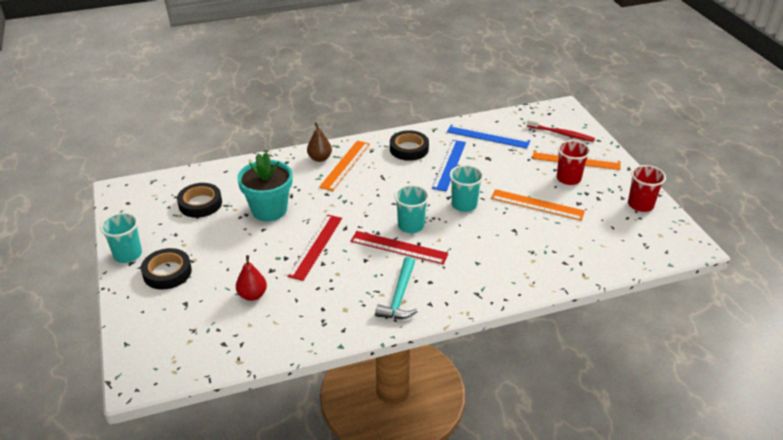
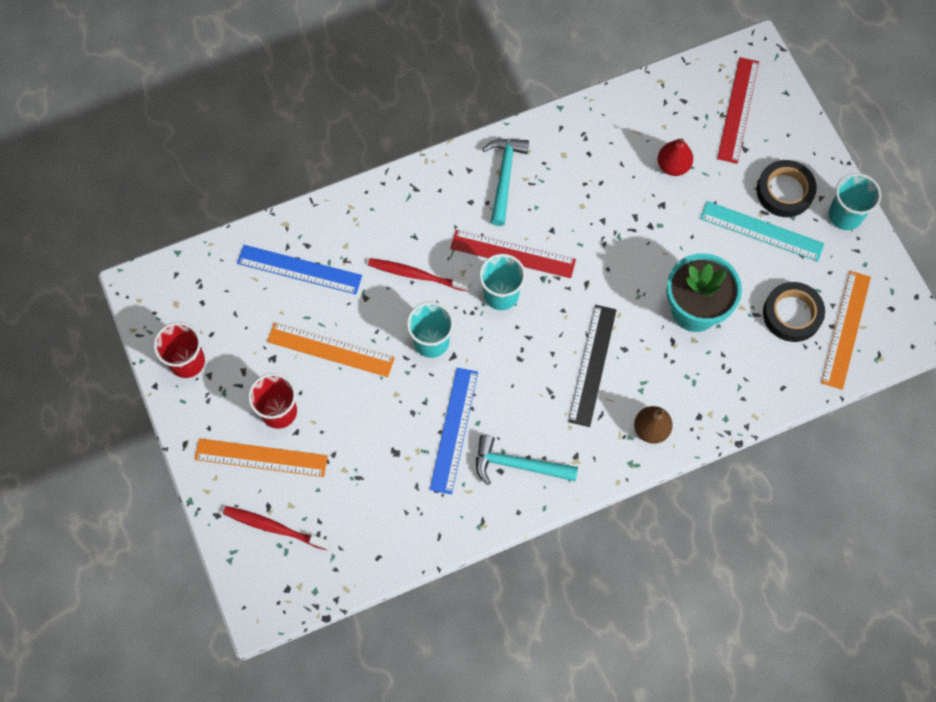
camera: 175 degrees right, 30 degrees up
red ruler [287,215,342,281] -> red ruler moved to [717,57,759,164]
orange ruler [319,140,370,191] -> orange ruler moved to [821,271,871,390]
black tape [390,130,429,161] -> turquoise hammer [476,434,578,485]
blue ruler [447,125,530,149] -> blue ruler moved to [237,245,362,294]
none -> red toothbrush [368,258,470,292]
none -> black ruler [568,305,616,427]
none -> turquoise ruler [700,201,824,262]

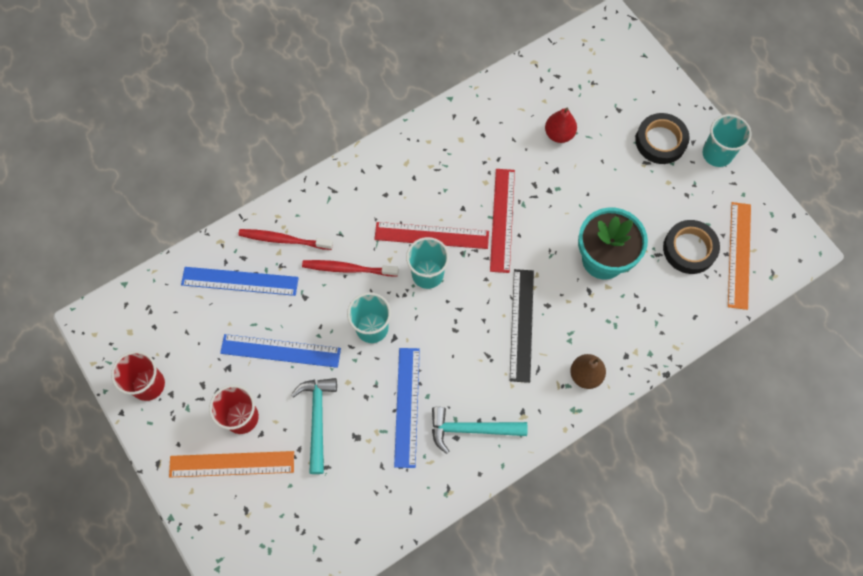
camera: 10 degrees left, 0 degrees up
red toothbrush [223,506,330,550] -> red toothbrush moved to [238,229,333,250]
orange ruler [267,322,395,377] -> blue ruler [220,334,341,368]
turquoise hammer [482,139,529,226] -> turquoise hammer moved to [291,378,337,474]
turquoise ruler [700,201,824,262] -> none
red ruler [717,57,759,164] -> red ruler moved to [490,169,515,273]

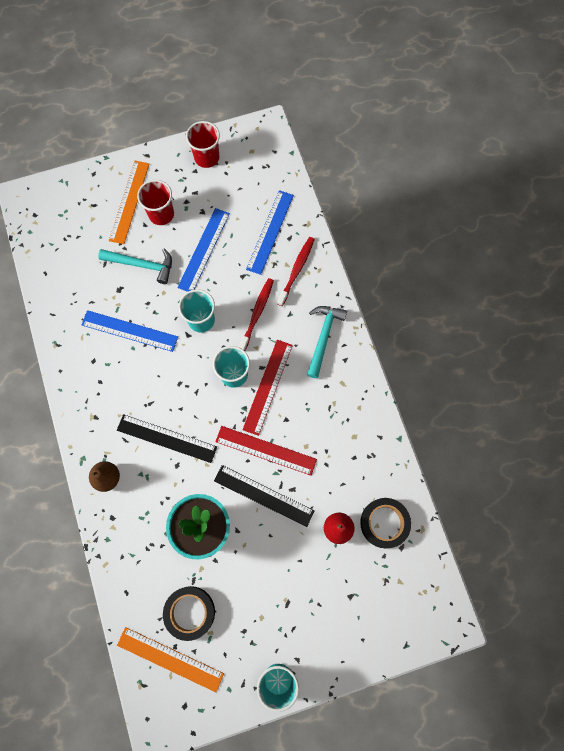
camera: 105 degrees right, 5 degrees up
turquoise hammer [432,407,528,454] -> turquoise hammer moved to [307,306,347,378]
black tape [636,113,690,164] -> black tape moved to [360,498,411,548]
none -> black ruler [214,465,314,527]

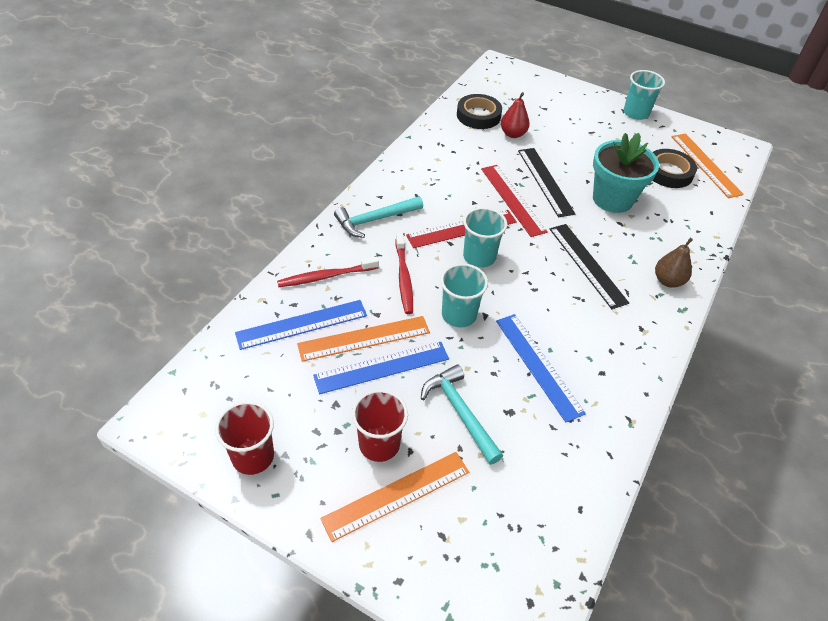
camera: 135 degrees left, 25 degrees down
red toothbrush [239,278,274,351] -> red toothbrush turned 75 degrees counterclockwise [396,232,413,314]
none -> orange ruler [297,316,430,362]

